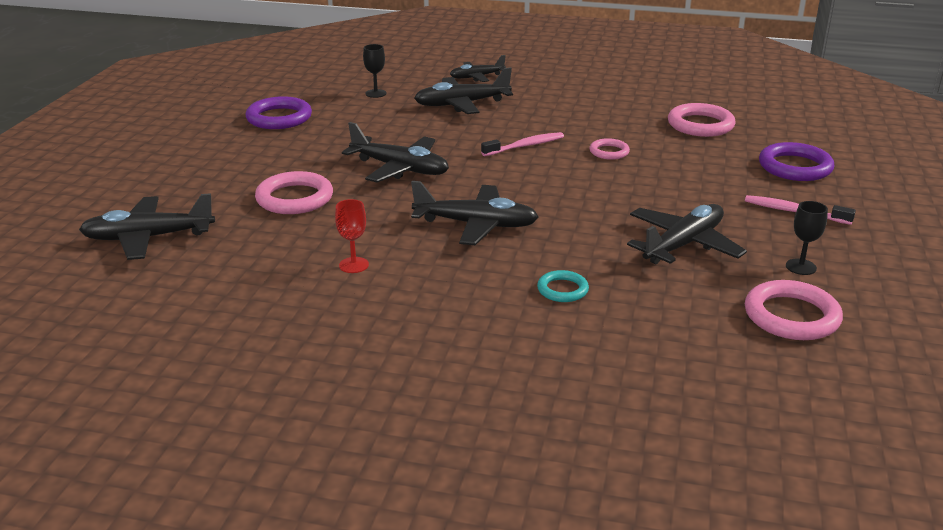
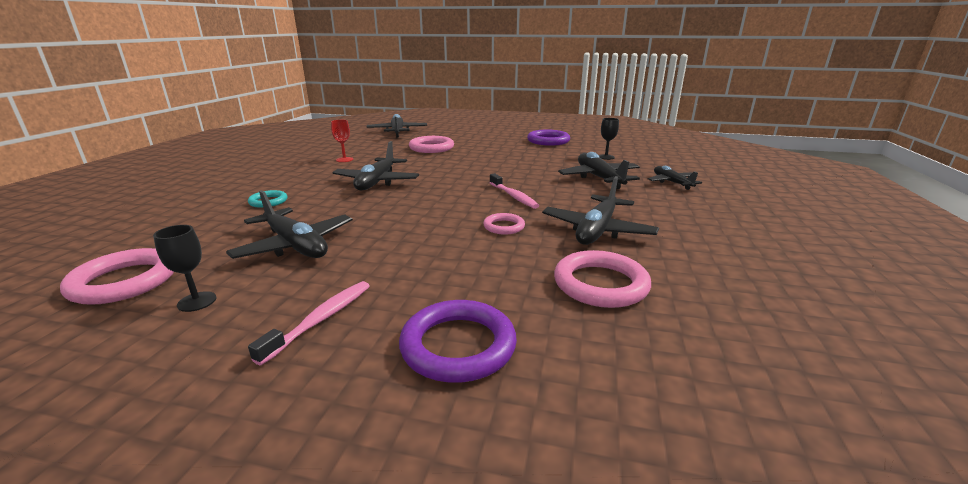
camera: 90 degrees right, 5 degrees down
black plane [342,122,449,183] -> black plane moved to [542,176,659,245]

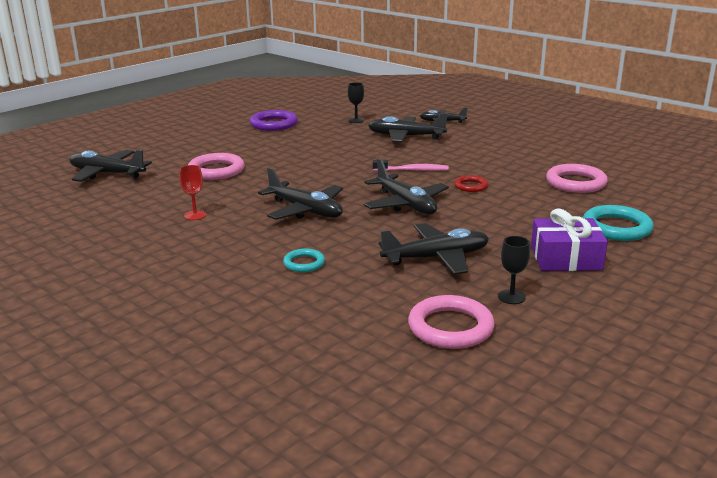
camera: 60 degrees left, 0 degrees up
pink toothbrush [248,281,370,365] -> purple gift [531,208,608,271]
purple ring [399,300,517,383] -> turquoise ring [583,205,654,241]
pink ring [483,213,525,234] -> red ring [454,175,488,192]
black plane [542,176,659,245] -> black plane moved to [364,158,449,214]

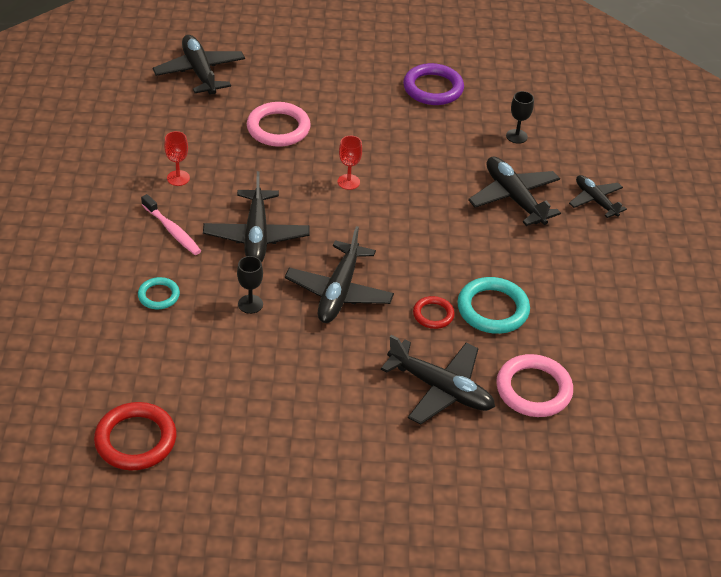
camera: 45 degrees right, 20 degrees up
pink toothbrush [373,160,449,171] -> pink toothbrush moved to [141,194,201,255]
black plane [378,223,489,275] -> black plane moved to [381,335,495,425]
pink ring [408,295,495,349] -> red ring [94,402,176,470]
black goblet [498,236,530,304] -> black goblet moved to [237,256,263,314]
purple gift [531,208,608,271] -> none
turquoise ring [583,205,654,241] -> turquoise ring moved to [457,277,530,334]
none -> red goblet [338,136,362,190]

